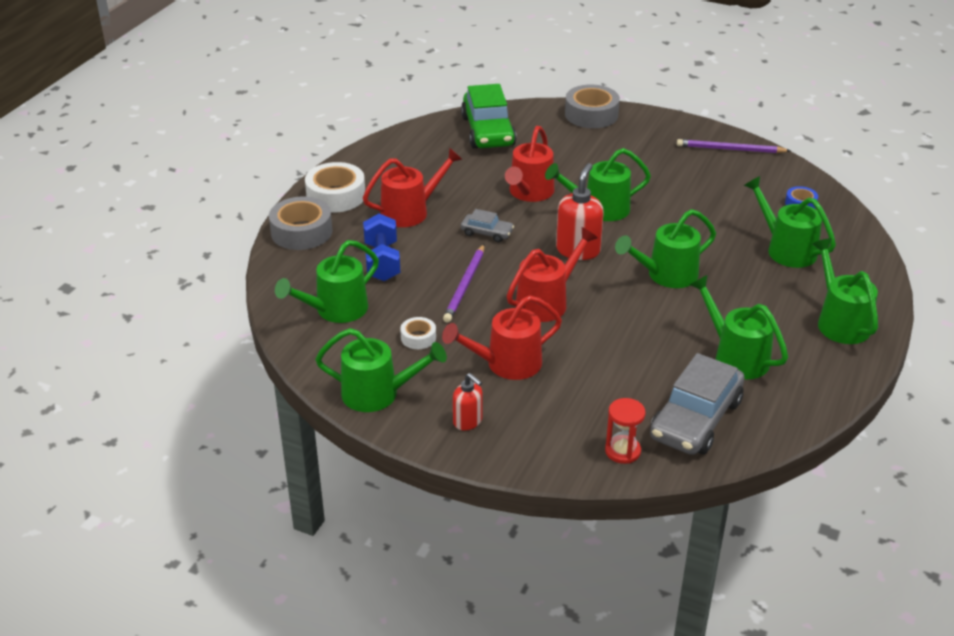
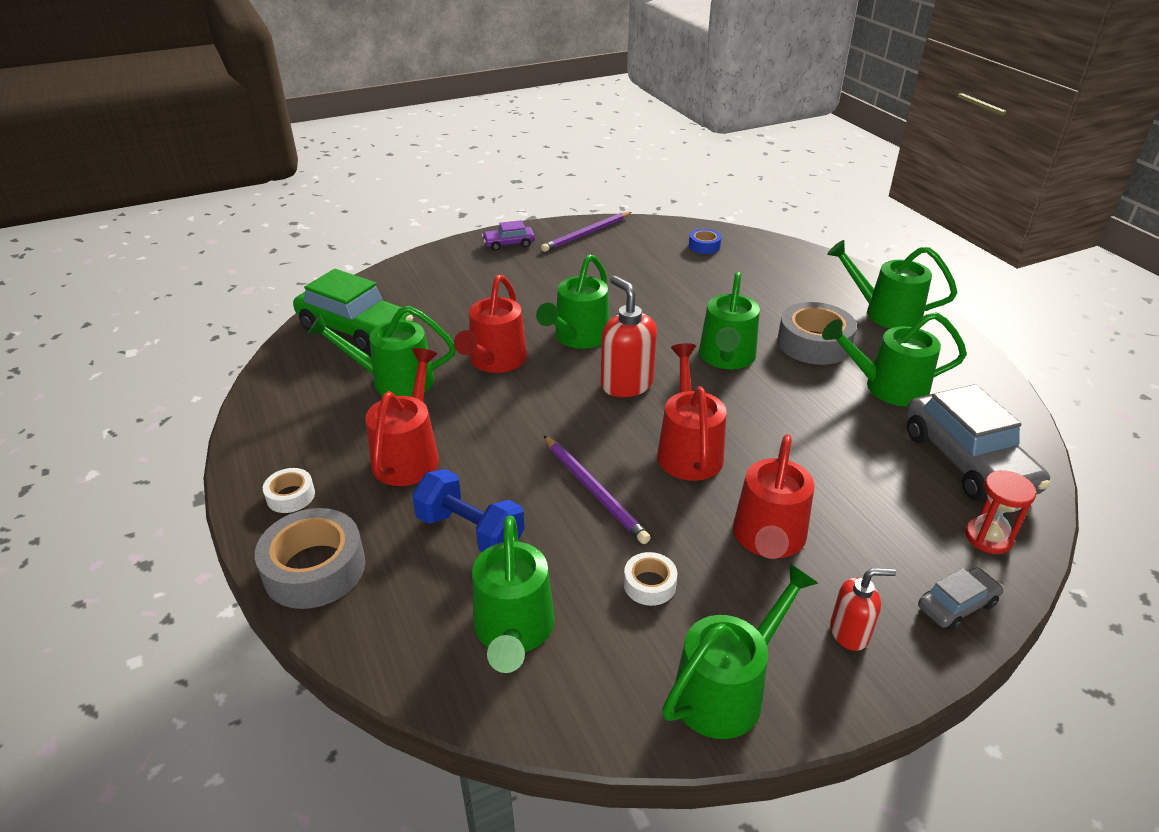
camera: 50 degrees left, 0 degrees up
white tape [305,162,365,213] -> white tape [263,468,315,513], size x0.52
grey car [461,209,514,242] -> grey car moved to [918,567,1003,630]
red watering can [505,126,554,202] -> red watering can turned 45 degrees clockwise [454,275,527,373]
grey tape [565,84,620,128] -> grey tape moved to [777,302,857,365]
green watering can [744,176,836,268] -> green watering can moved to [307,306,456,397]
none -> purple car [482,220,535,251]

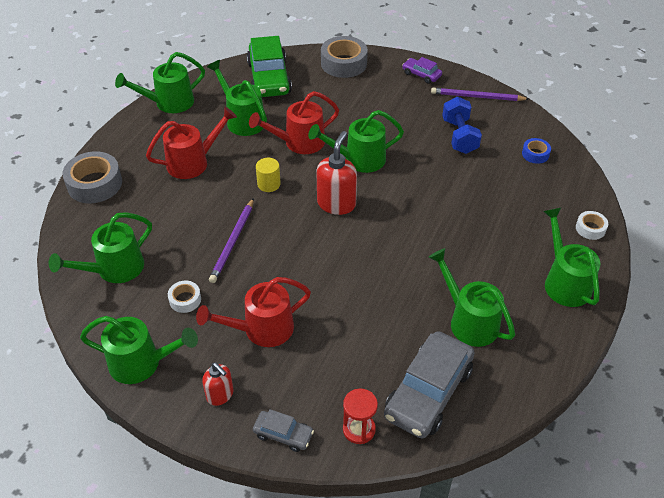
camera: 50 degrees right, 10 degrees up
white tape [263,468,315,513] -> white tape moved to [576,211,608,240]
blue dumbbell [412,469,525,552] -> blue dumbbell moved to [442,97,482,154]
red watering can [657,343,727,481] -> none
green watering can [699,272,760,369] -> green watering can moved to [115,52,205,113]
grey tape [777,302,857,365] -> grey tape moved to [321,36,368,78]
none -> yellow cylinder [256,158,281,192]

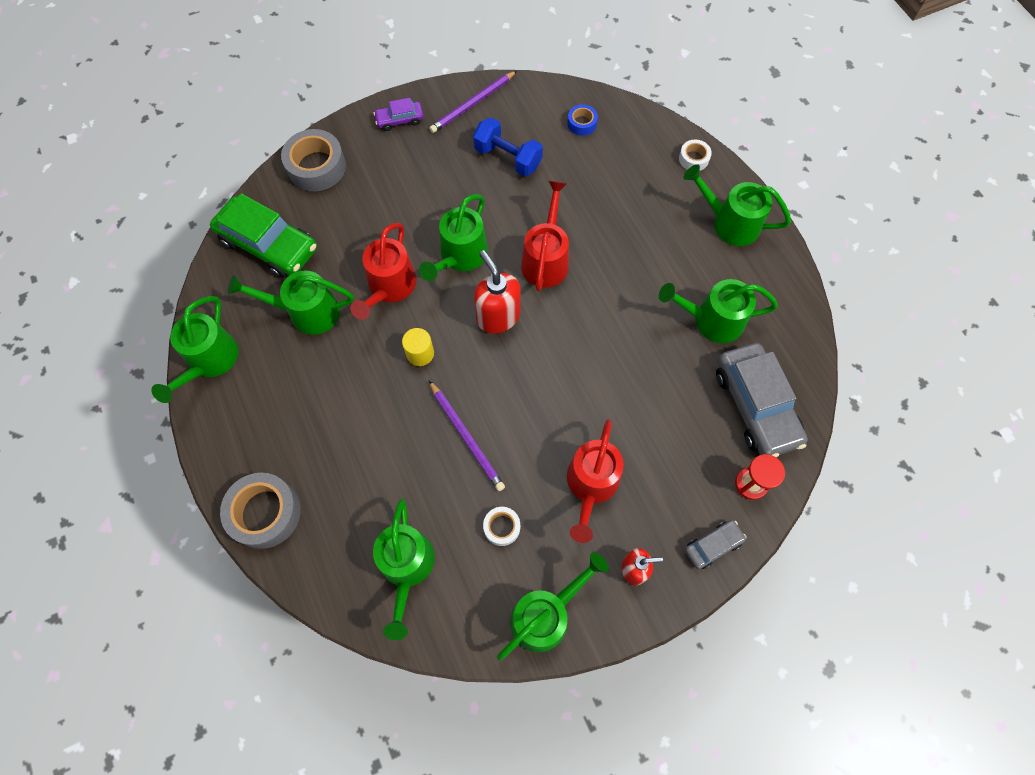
camera: 50 degrees left, 20 degrees up
red watering can [146,107,237,179] -> red watering can moved to [521,181,569,291]

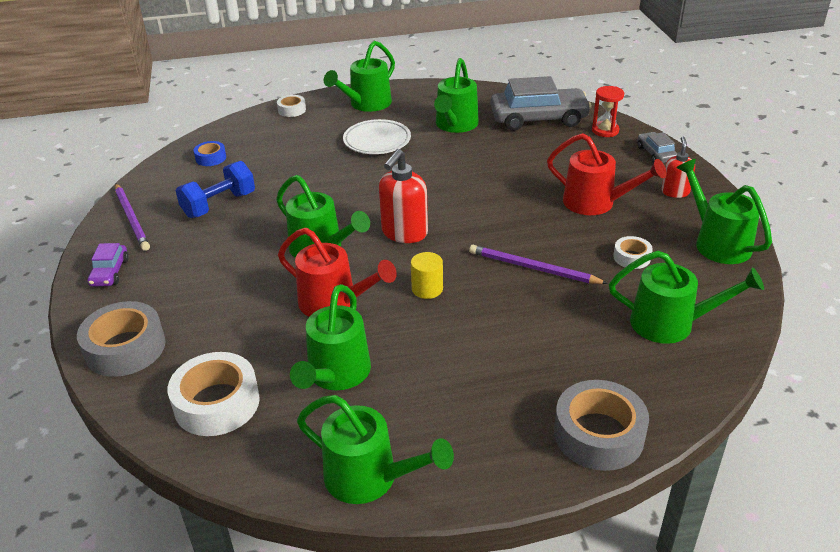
camera: 75 degrees left, 30 degrees down
green car [210,193,317,278] -> white tape [167,352,260,436]
purple pencil [429,381,505,491] -> purple pencil turned 135 degrees counterclockwise [469,245,608,284]
red soap dispenser [474,250,521,334] -> red soap dispenser turned 45 degrees counterclockwise [379,149,428,243]
red watering can [521,181,569,291] -> none
none -> white plate [343,119,411,154]

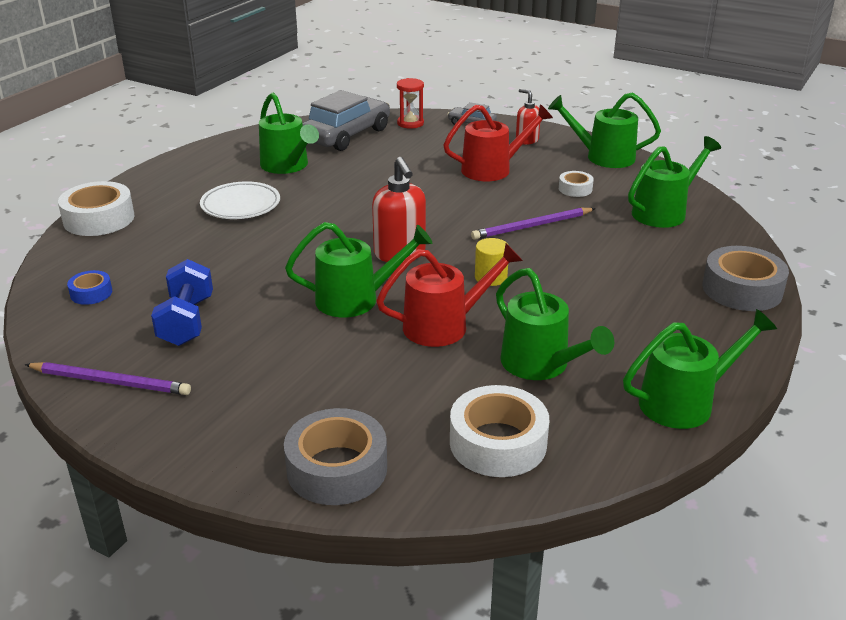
camera: 50 degrees left, 5 degrees down
purple car [88,243,129,287] -> none
white tape [277,95,306,117] -> white tape [58,181,135,236], size x1.93
green watering can [324,41,395,112] -> none

